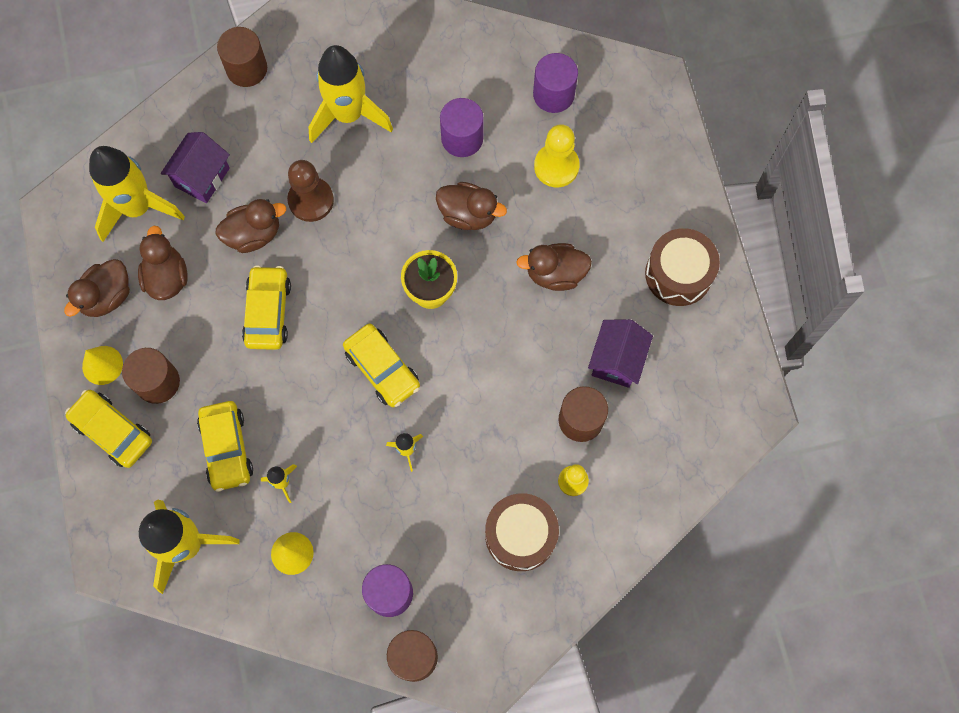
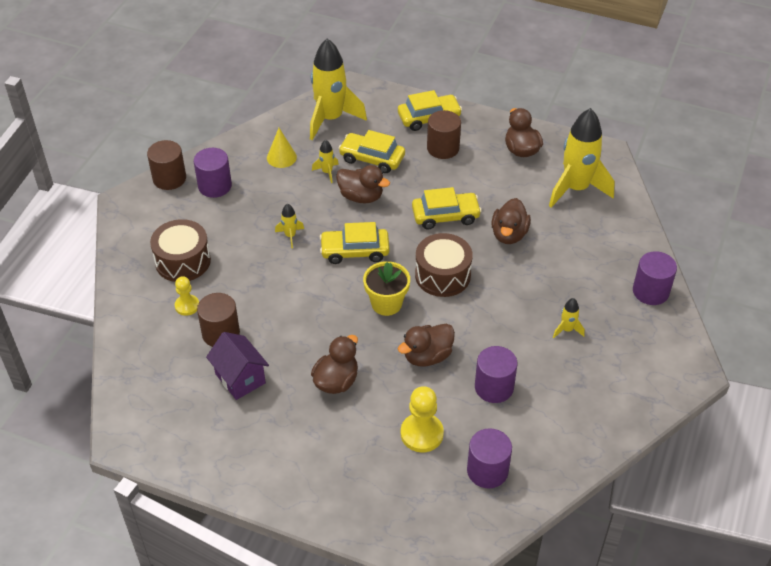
camera: 125 degrees right, 25 degrees down
yellow cone [82,346,123,385] -> none
brown duck [138,226,188,300] -> brown duck moved to [336,165,390,204]
purple house [161,132,230,203] -> none
brown cylinder [217,27,267,87] -> purple cylinder [633,251,677,305]
yellow car [242,265,291,350] -> yellow car turned 45 degrees counterclockwise [412,187,482,229]
brown pawn [287,160,334,222] -> none
yellow rocket [309,45,393,143] -> yellow rocket [553,298,585,338], size x0.42
brown drum [645,228,720,306] -> brown drum moved to [415,233,473,297]

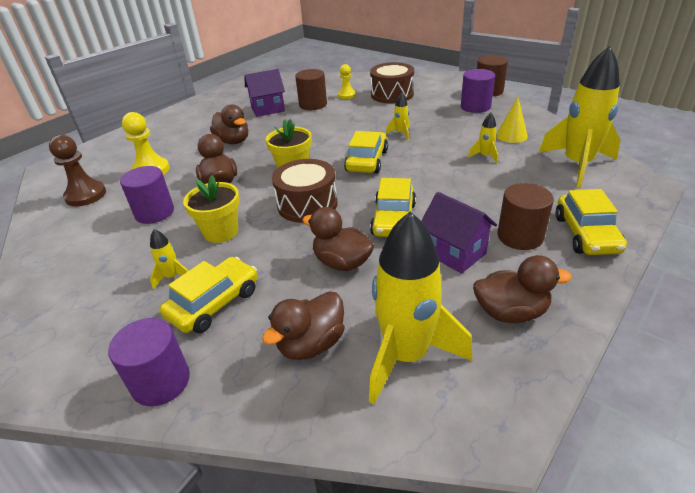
camera: 110 degrees right, 10 degrees down
brown duck [336,165,390,204] -> brown duck moved to [262,291,345,360]
yellow car [339,130,405,173] -> yellow car moved to [160,257,258,333]
purple cylinder [467,428,512,488] -> brown pawn [49,135,106,206]
none -> yellow flower pot [183,175,240,243]
none -> purple house [421,192,497,274]

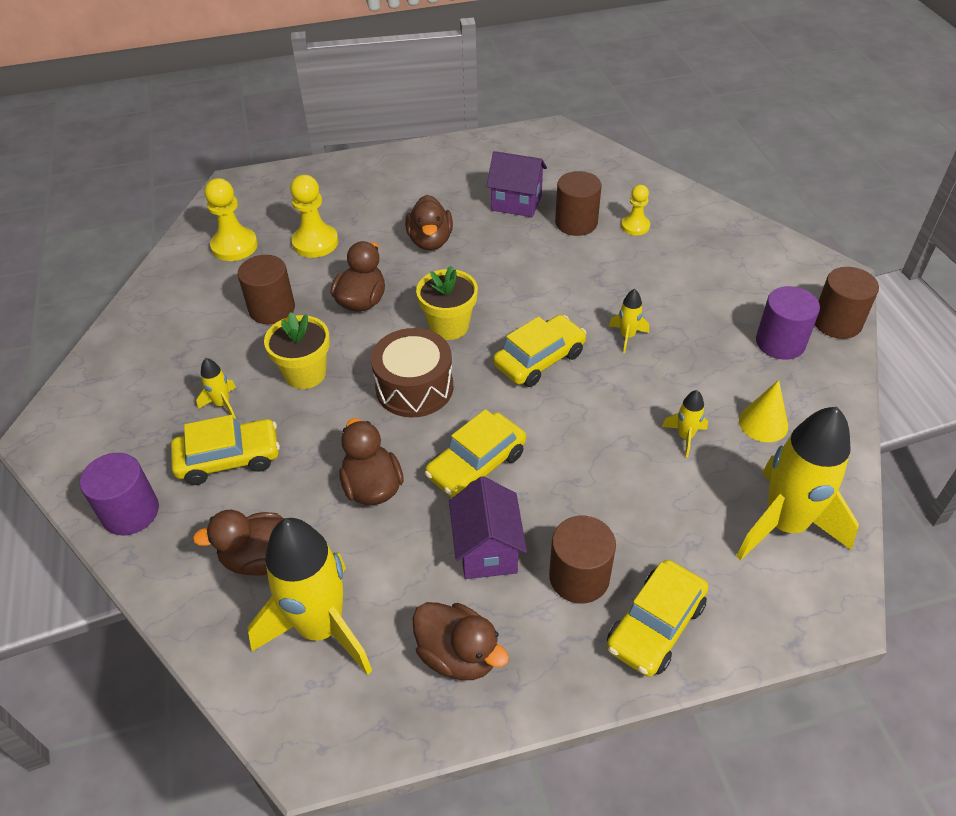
camera: 35 degrees right, 10 degrees up
brown pawn [49,135,106,206] -> yellow pawn [205,178,258,261]
purple cylinder [120,166,174,224] -> brown cylinder [237,255,295,324]
brown drum [370,62,414,103] -> none

